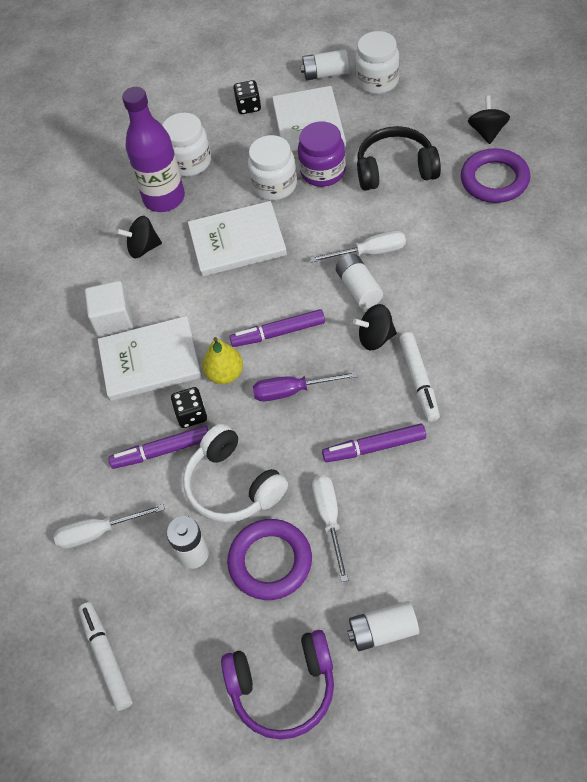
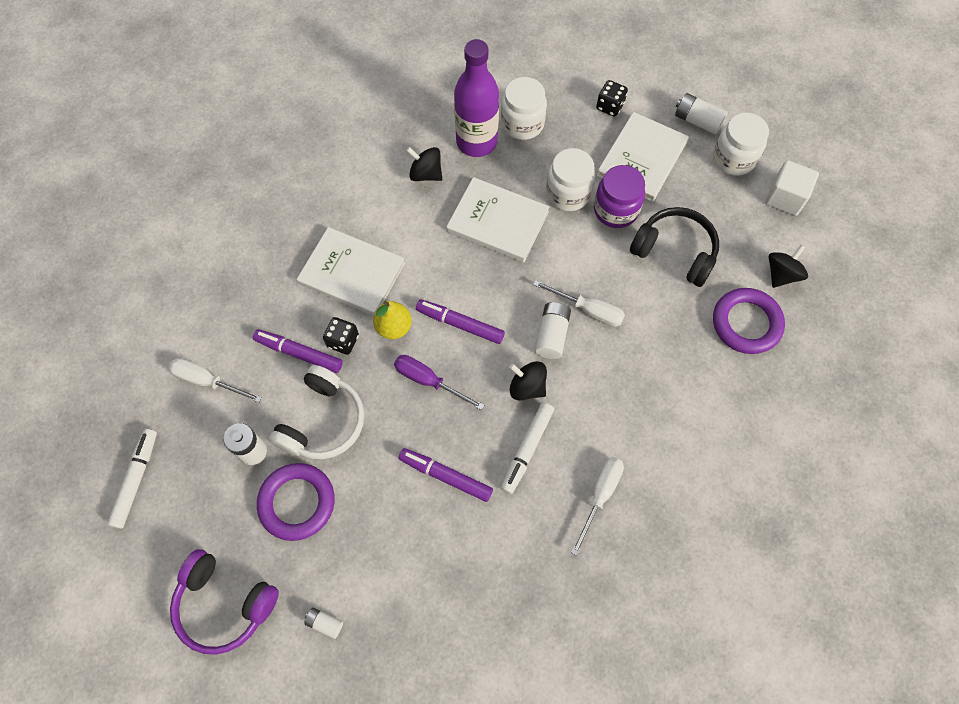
camera: 30 degrees right, 10 degrees up
white cube [85,281,133,337] -> white cube moved to [765,160,819,216]
white headphones [183,424,288,523] -> white headphones turned 150 degrees counterclockwise [269,365,364,459]
white screwdriver [312,475,348,582] -> white screwdriver moved to [571,457,624,556]
white battery [347,601,419,651] -> white battery [304,608,343,639], size x0.59

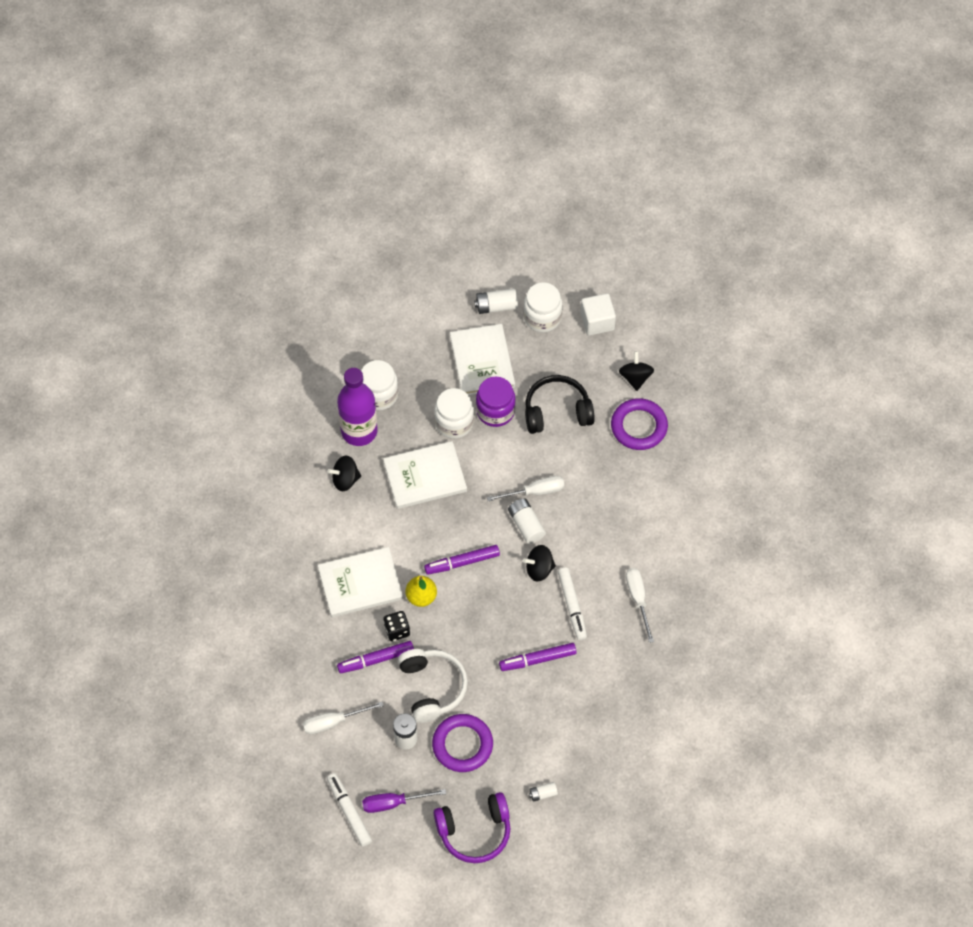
camera: 40 degrees left, 5 degrees down
purple screwdriver [394,355,484,410] -> purple screwdriver moved to [362,789,446,813]
black dice [596,80,628,117] -> none

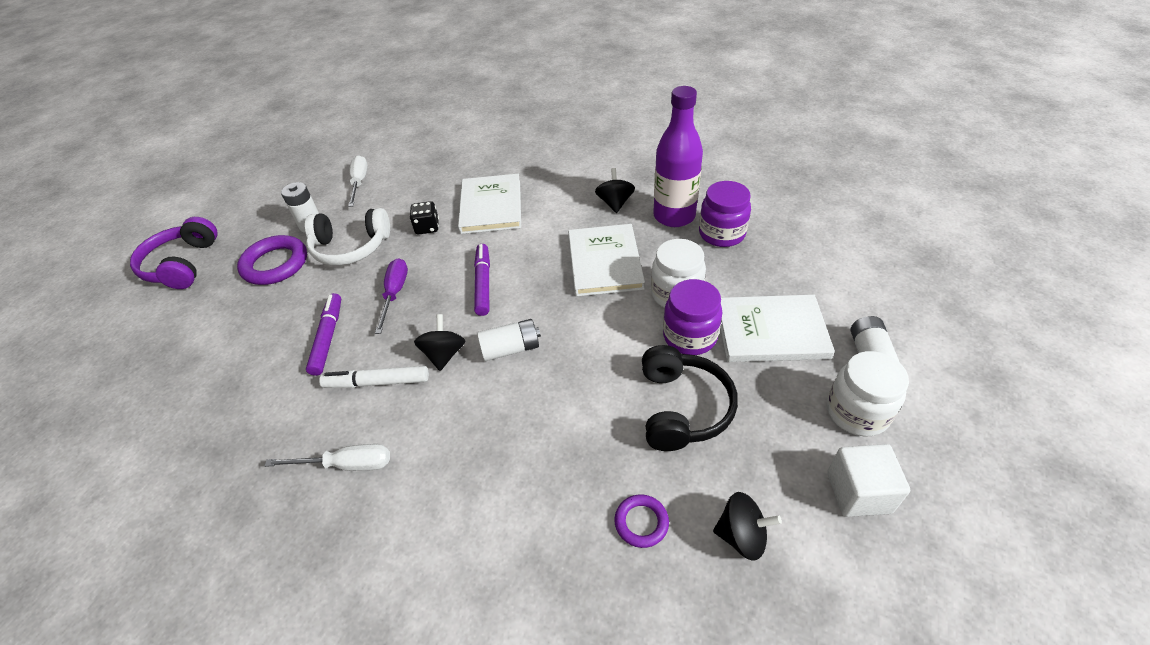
camera: 105 degrees right, 15 degrees down
white marker [327,773,372,847] -> none
purple marker [337,641,414,673] -> none
white jar [361,360,398,410] -> purple jar [699,181,751,247]
purple screwdriver [362,789,446,813] -> purple screwdriver moved to [375,258,408,334]
yellow pear [406,576,437,607] -> none
white screwdriver [487,476,564,501] -> none
white battery [529,782,558,802] -> none
purple ring [611,398,668,450] -> purple ring [614,494,669,548], size x0.54

